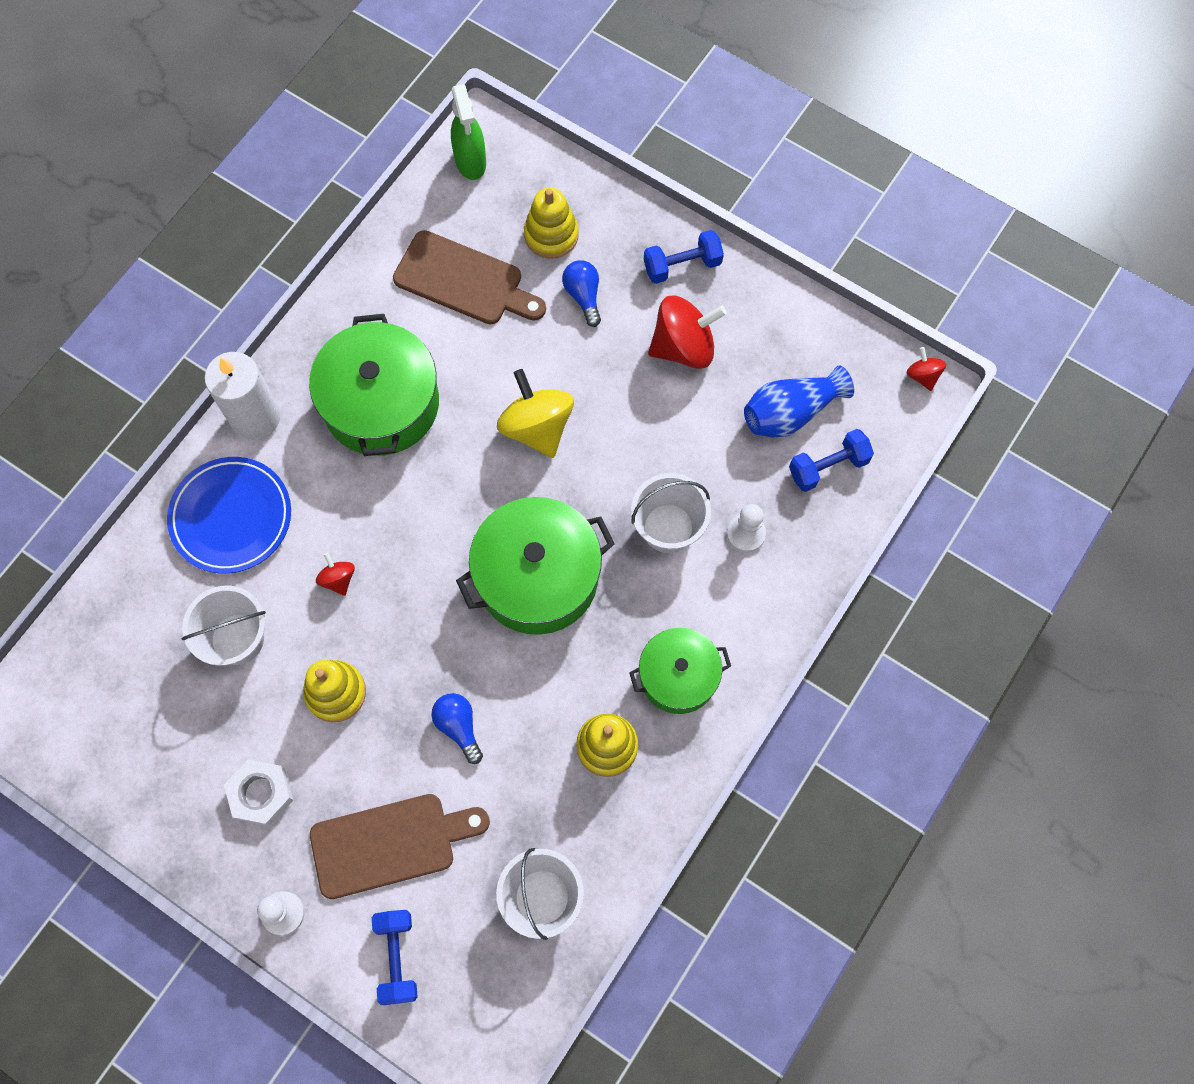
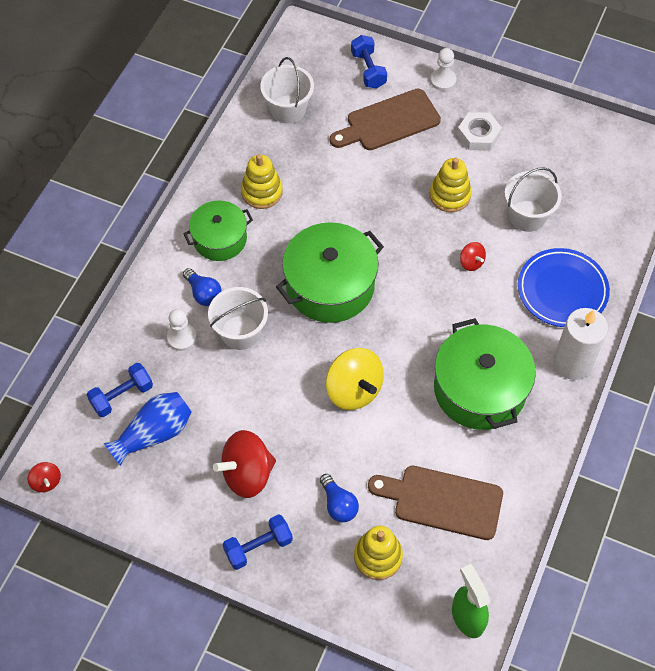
camera: 170 degrees right, 10 degrees down
blue light bulb [431,693,483,764] -> blue light bulb moved to [183,268,222,306]

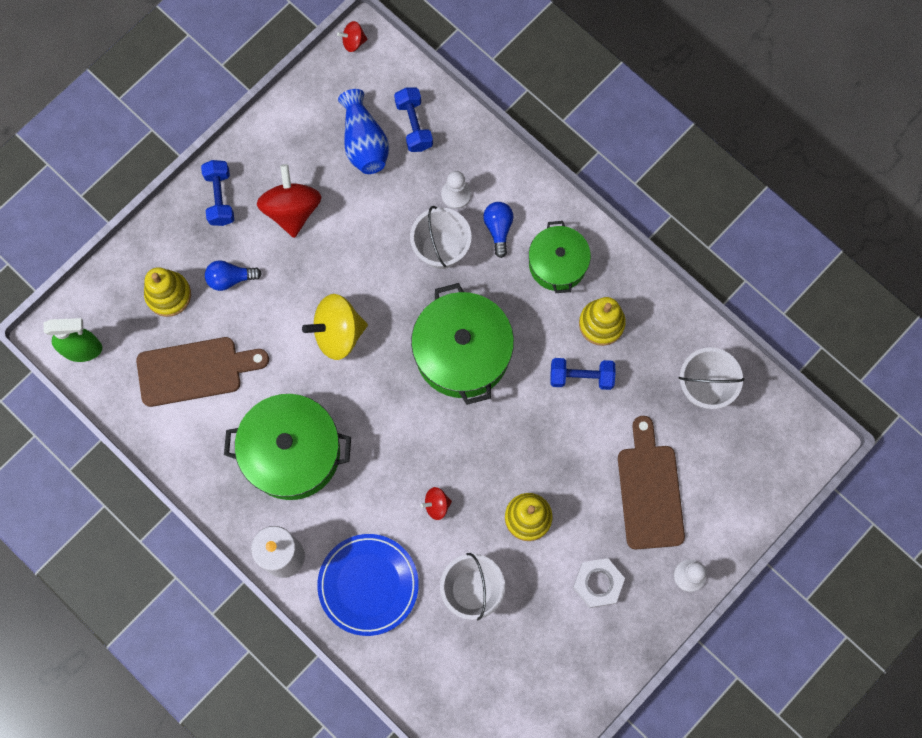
camera: 110 degrees right, 15 degrees up
blue light bulb [183,268,222,306] -> blue light bulb turned 105 degrees clockwise [483,202,513,258]
blue dumbbell [351,35,387,89] -> blue dumbbell moved to [550,358,616,390]
brown cutting board [368,466,503,540] -> brown cutting board turned 45 degrees clockwise [136,337,269,407]

